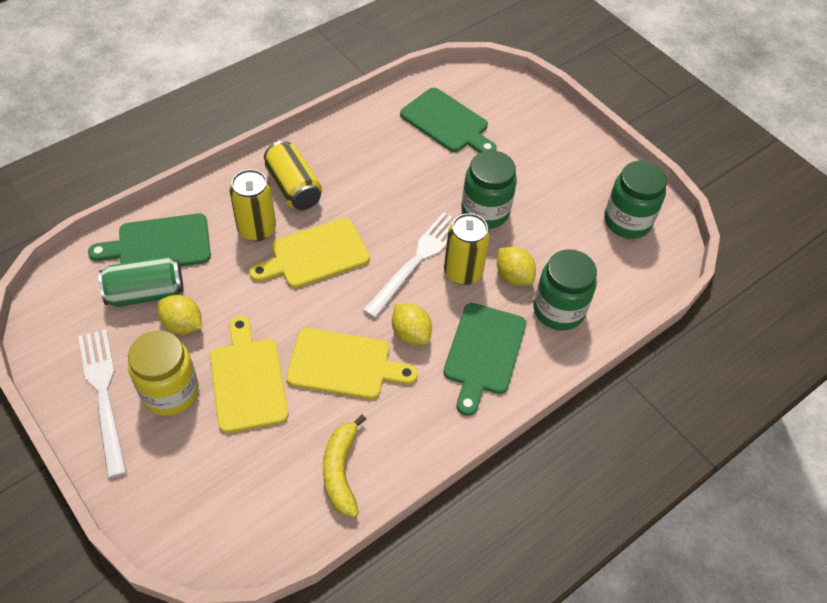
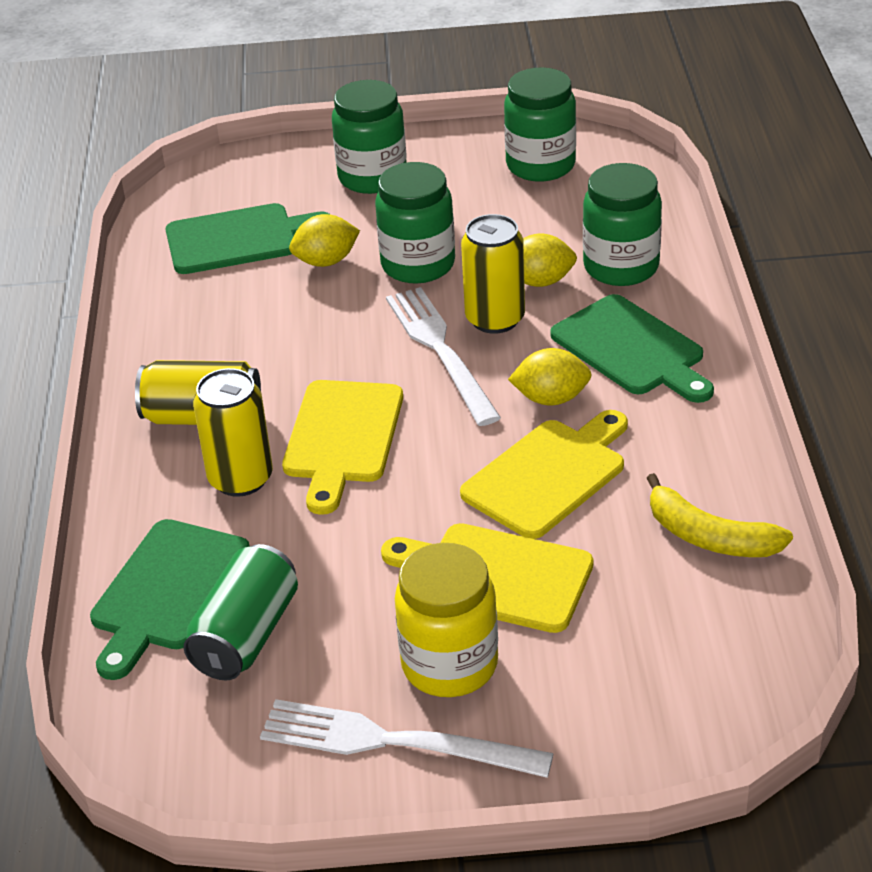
camera: 50 degrees left, 15 degrees down
yellow lemon [158,295,202,335] -> yellow lemon moved to [289,214,360,267]
none -> green jar [332,80,407,194]

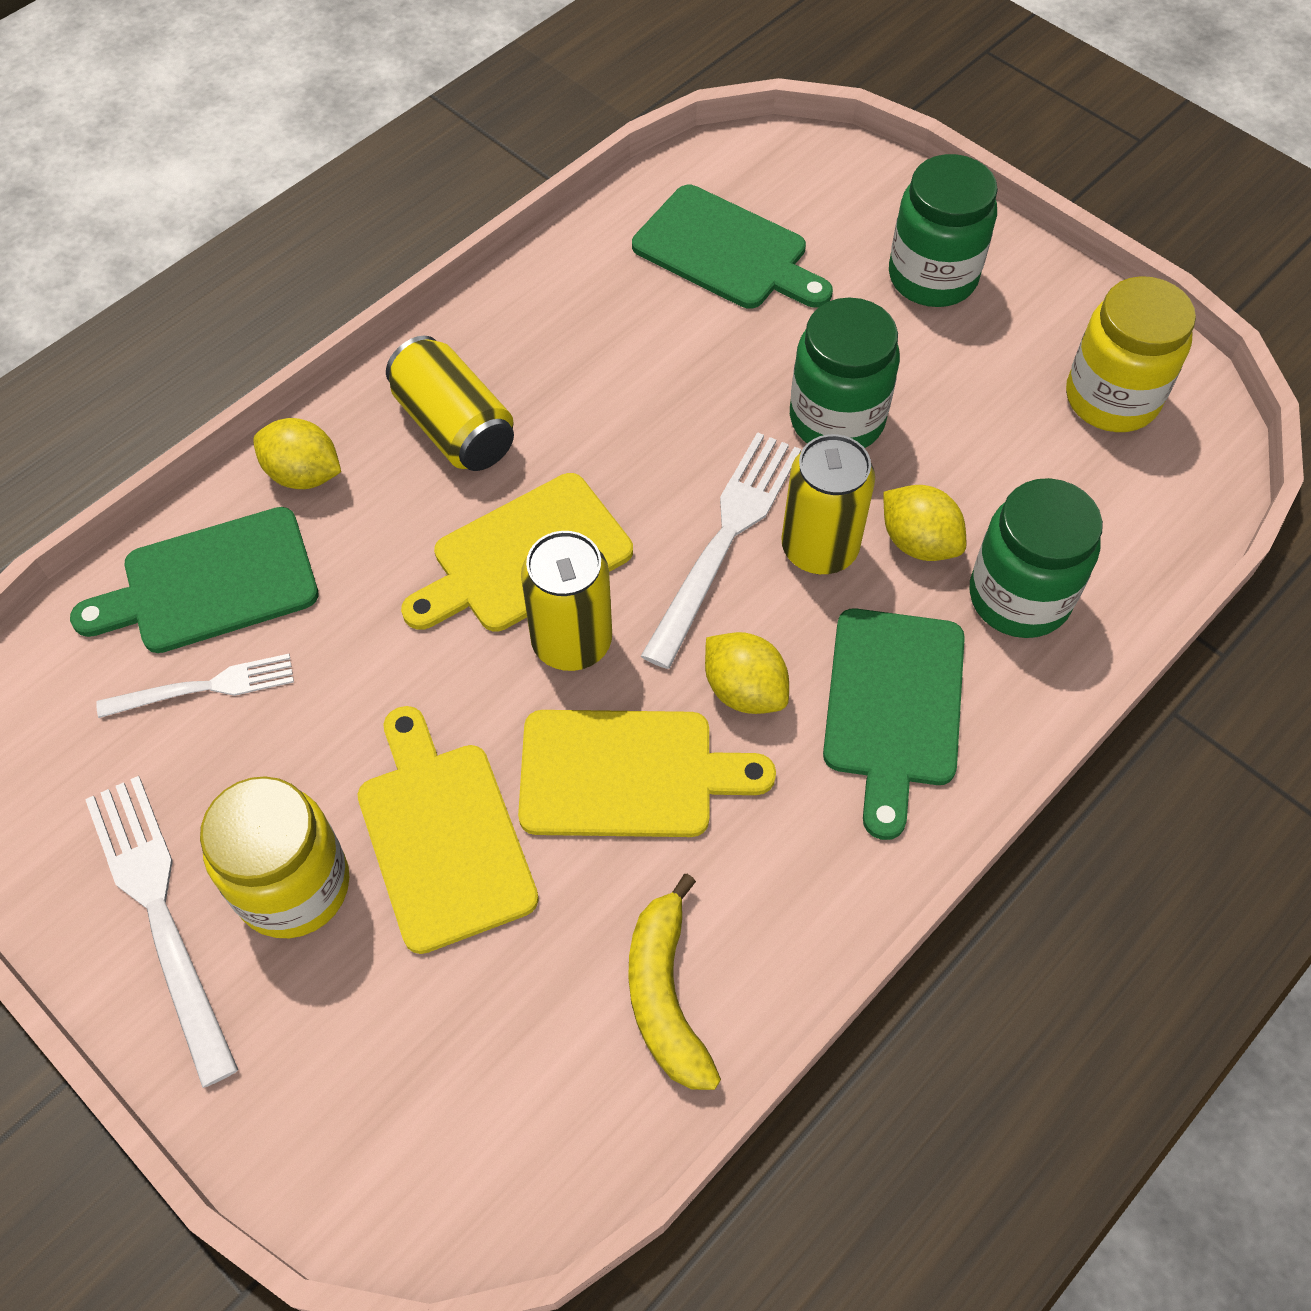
camera: 45 degrees right, 20 degrees up
green can [184,544,298,680] -> white fork [96,654,294,718]
yellow can [193,368,273,497] -> yellow can moved to [521,531,612,671]
yellow lemon [289,214,360,267] -> yellow lemon moved to [253,418,341,489]
green jar [504,67,576,182] -> yellow jar [1066,276,1196,432]

